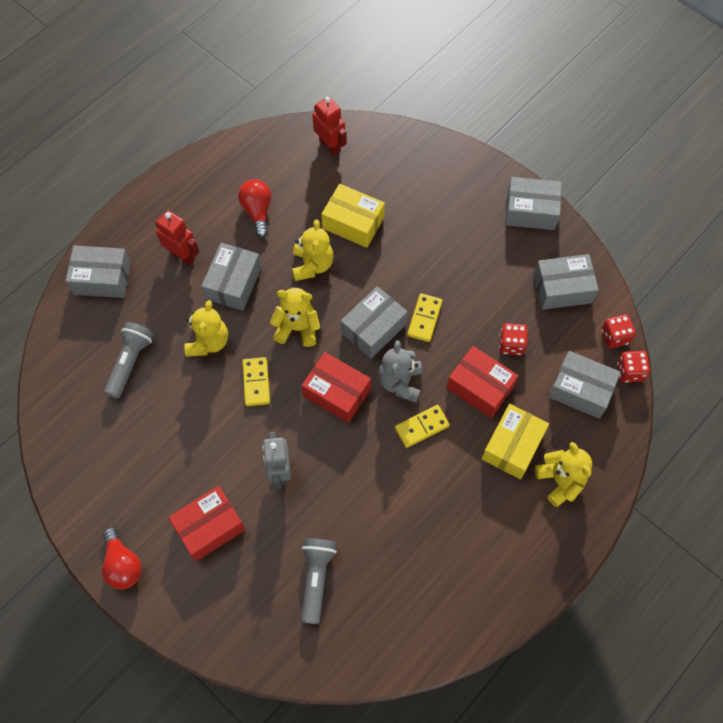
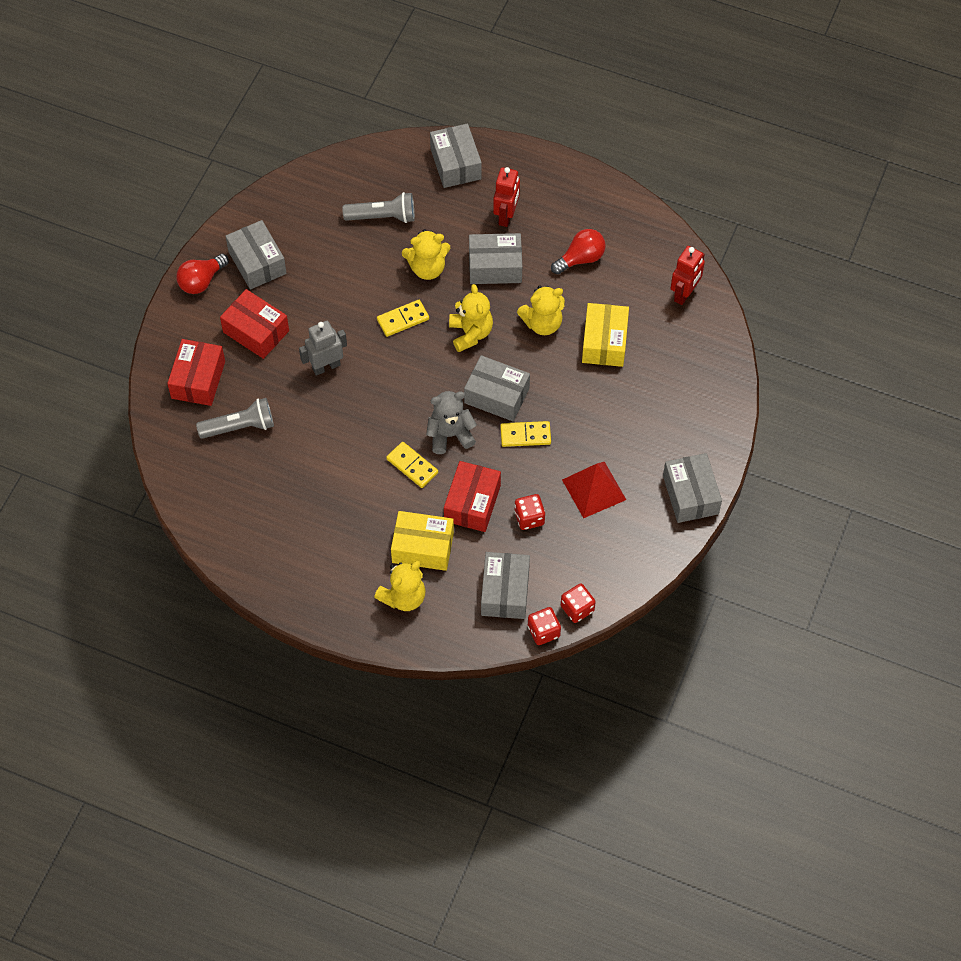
camera: 70 degrees right, 5 degrees down
red box [301,352,371,423] -> red box moved to [167,339,225,406]
grey box [533,254,599,310] -> grey box moved to [225,220,286,290]
none -> red pyramid [562,462,626,518]

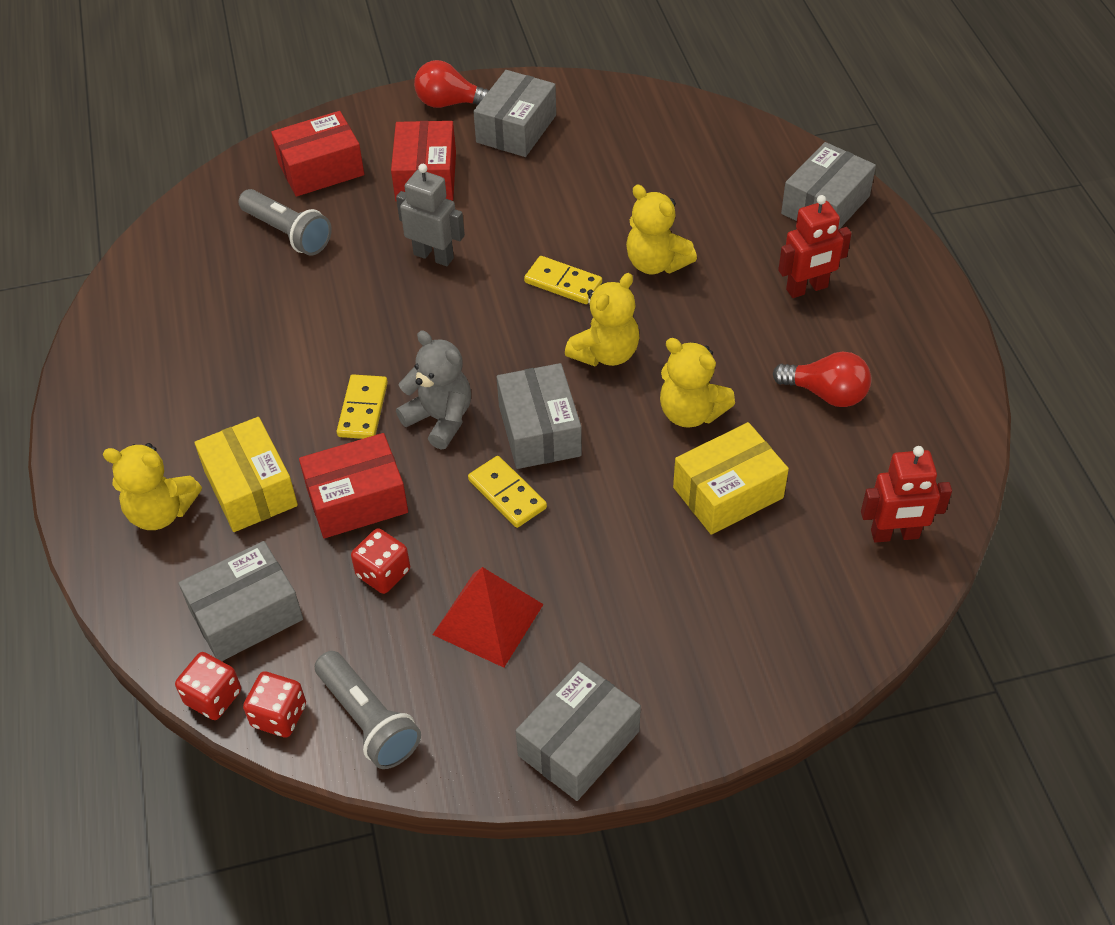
camera: 55 degrees right, 10 degrees down
grey flashlight [342,192,415,223] -> grey flashlight moved to [315,651,421,769]
grey box [469,233,522,284] -> none

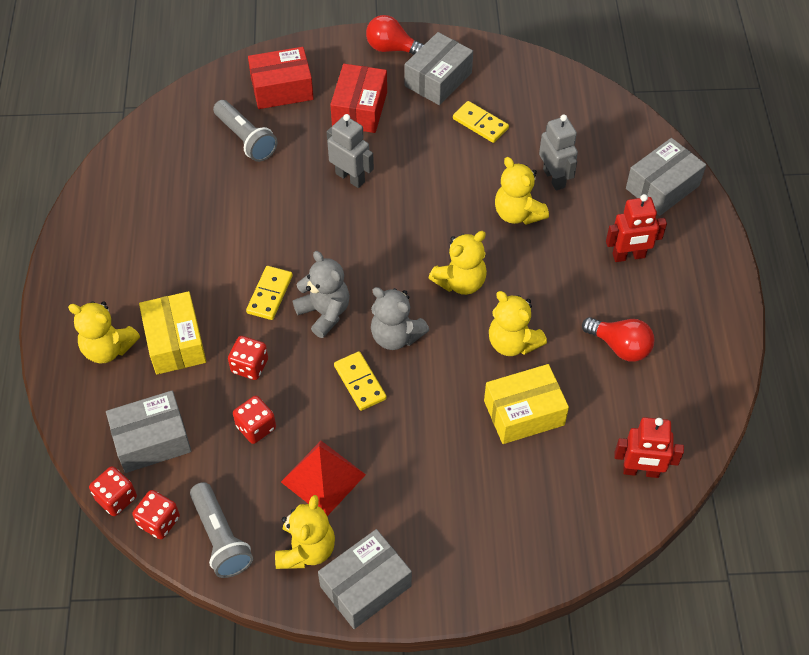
camera: 10 degrees right, 5 degrees up
red box [299,433,408,538] -> red dice [228,336,268,380]
grey box [497,363,582,469] -> grey teddy bear [371,287,429,350]
yellow domino [524,256,602,304] -> yellow domino moved to [453,101,509,143]
none -> yellow teddy bear [275,495,335,569]
none -> grey robot [539,114,578,190]

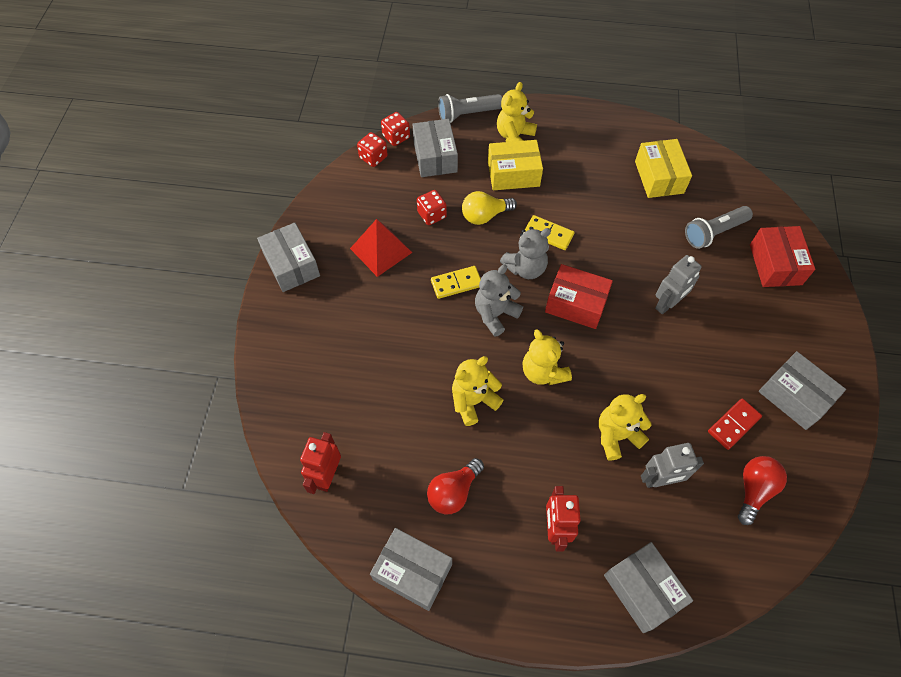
camera: 100 degrees right, 5 degrees up
grey flashlight [190,482,253,578] -> grey flashlight moved to [438,94,502,123]
red dice [228,336,268,380] -> yellow light bulb [462,191,517,225]
yellow teddy bear [275,495,335,569] -> none
red box [330,64,387,133] -> red box moved to [545,264,613,329]
red light bulb [366,15,424,55] -> red light bulb moved to [738,456,787,525]
yellow domino [453,101,509,143] -> red domino [708,398,762,450]
yellow box [484,364,569,444] -> yellow box moved to [635,139,692,198]
none -> grey box [370,528,452,611]

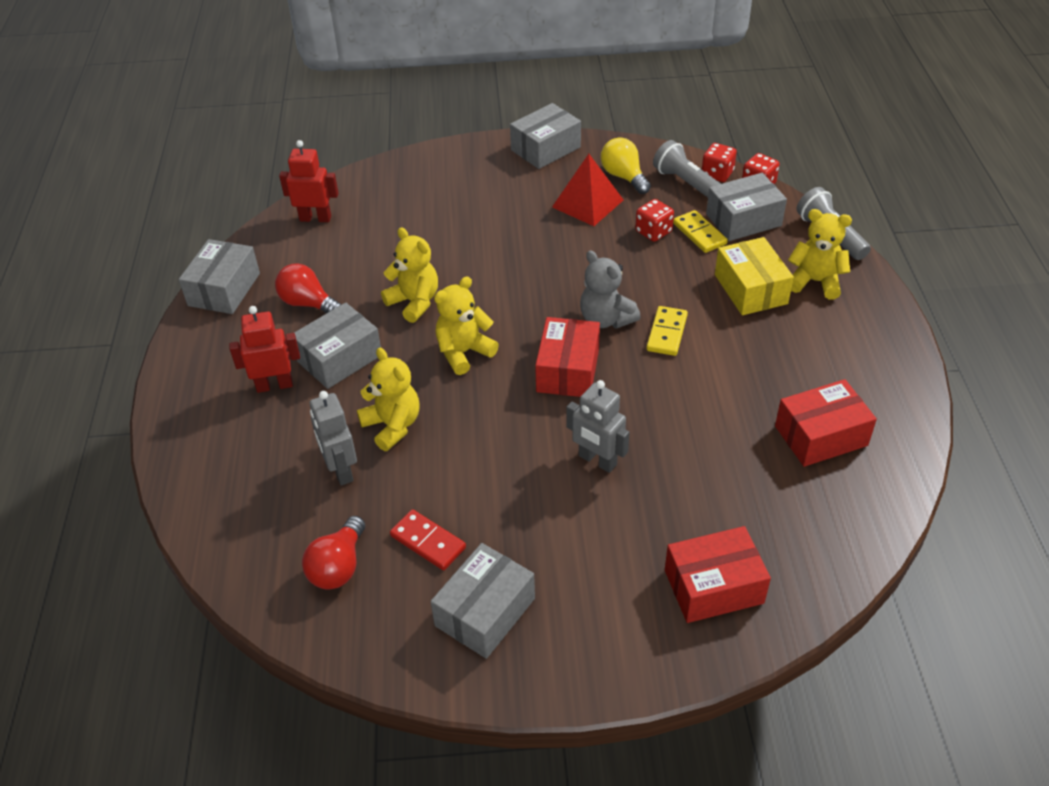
camera: 80 degrees right, 15 degrees down
yellow domino [431,266,481,299] -> yellow domino moved to [673,210,728,253]
yellow light bulb [462,191,517,225] -> yellow light bulb moved to [601,137,651,194]
grey teddy bear [475,264,523,337] -> none
grey box [604,542,693,633] -> grey box moved to [294,303,381,389]
yellow box [635,139,692,198] -> red box [775,379,877,467]
grey flashlight [685,206,753,249] -> grey flashlight moved to [653,140,721,198]
red light bulb [738,456,787,525] -> red light bulb turned 90 degrees clockwise [302,516,365,589]

